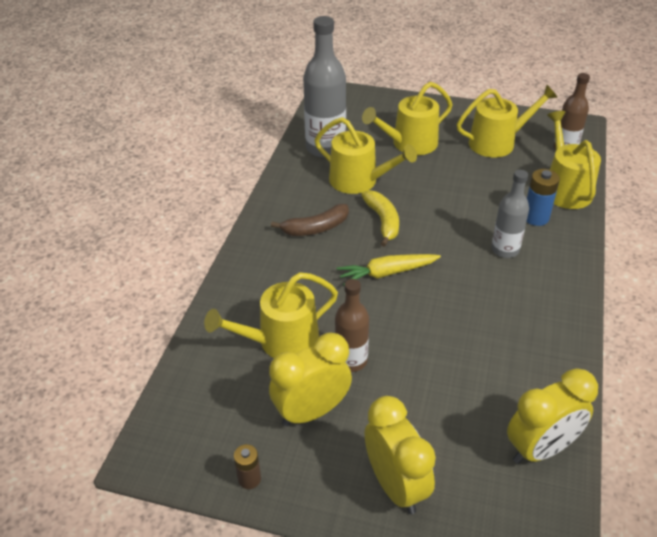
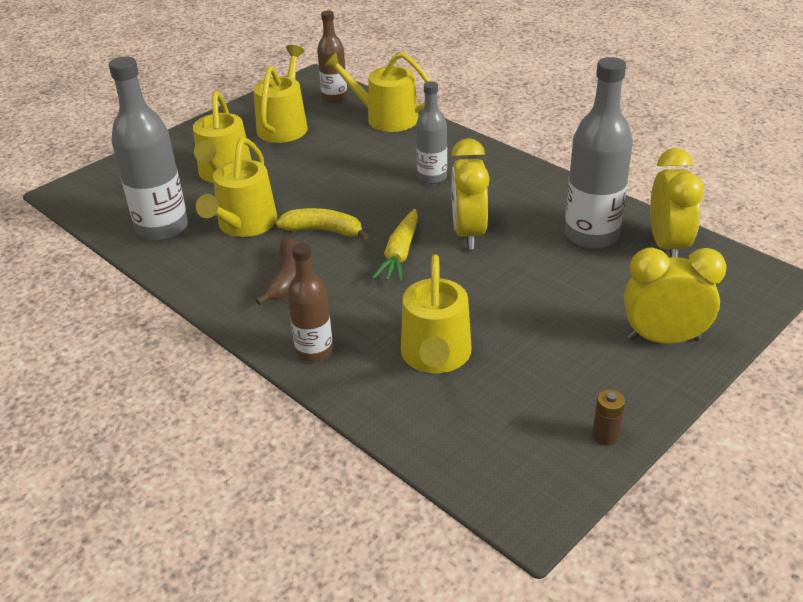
camera: 60 degrees left, 5 degrees down
yellow clock [269,332,352,426] -> yellow clock moved to [451,138,490,249]
yellow watering can [315,117,417,194] -> yellow watering can turned 135 degrees clockwise [196,138,277,237]
brown bottle [335,279,369,372] -> brown bottle moved to [287,243,333,362]
blue battery [526,169,560,226] -> none
none -> grey bottle [565,57,633,249]

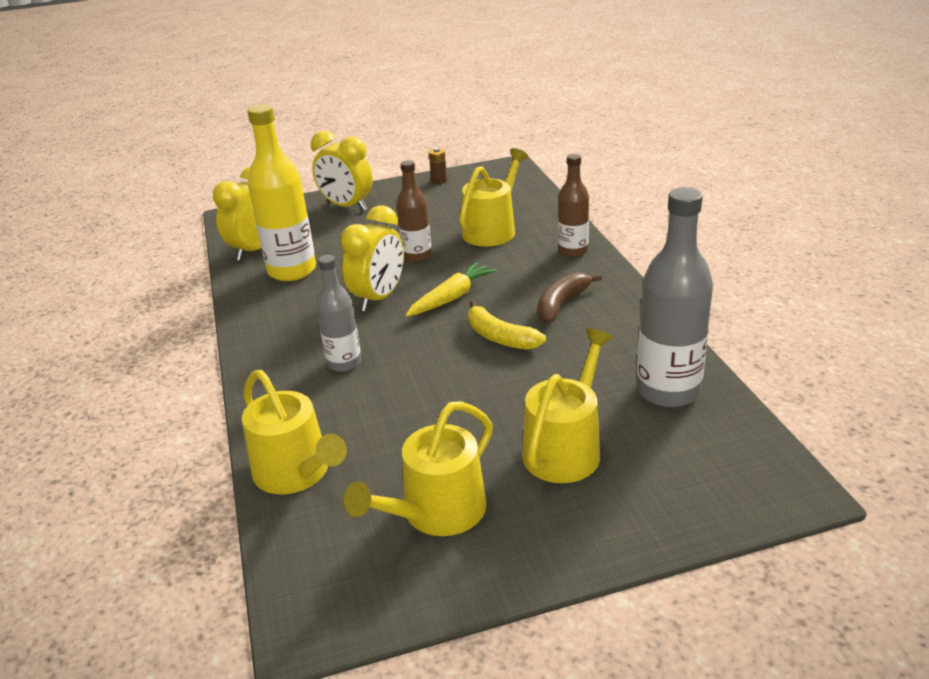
camera: 150 degrees left, 5 degrees down
yellow watering can [196,138,277,237] -> none
brown bottle [317,11,348,103] -> brown bottle moved to [397,160,432,262]
grey bottle [565,57,633,249] -> yellow bottle [248,104,316,281]

